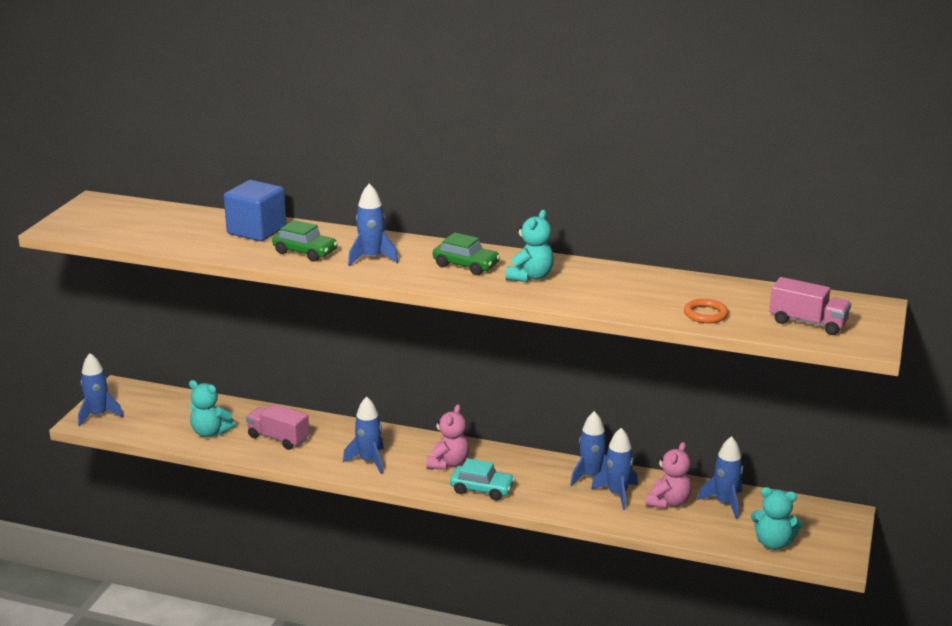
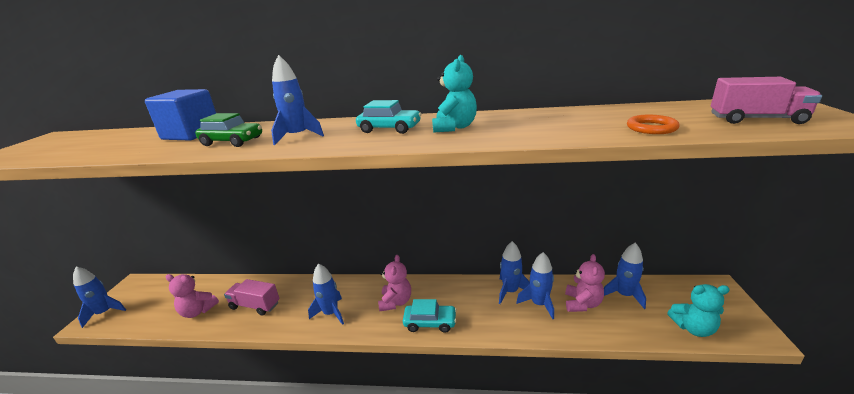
camera: 10 degrees left, 0 degrees up
turquoise teddy bear [189,380,235,437] -> pink teddy bear [166,274,219,318]
green car [433,232,500,275] -> turquoise car [356,100,421,134]

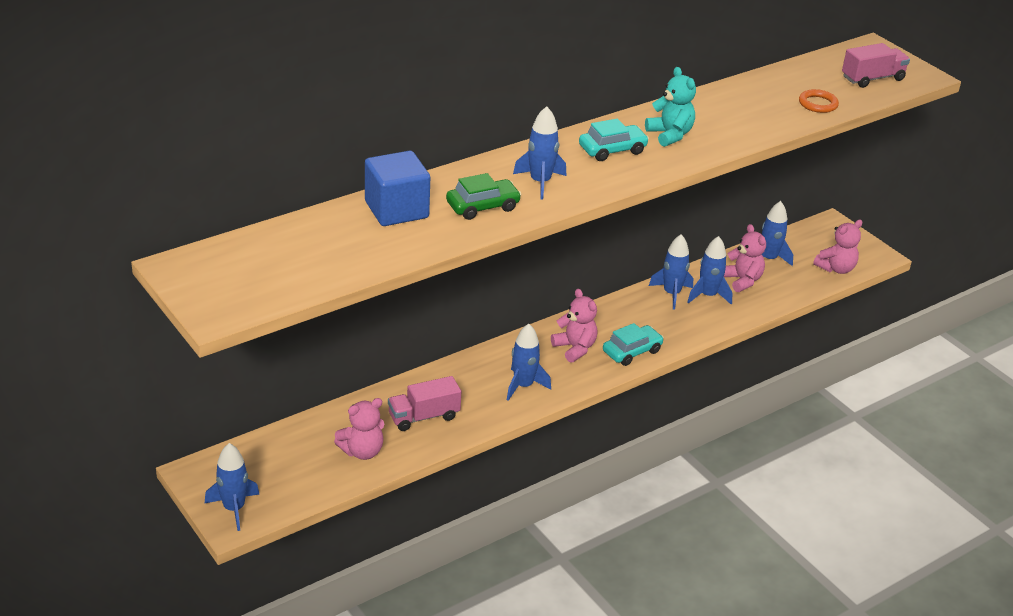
camera: 45 degrees left, 10 degrees up
turquoise teddy bear [667,284,730,337] -> pink teddy bear [813,220,862,274]

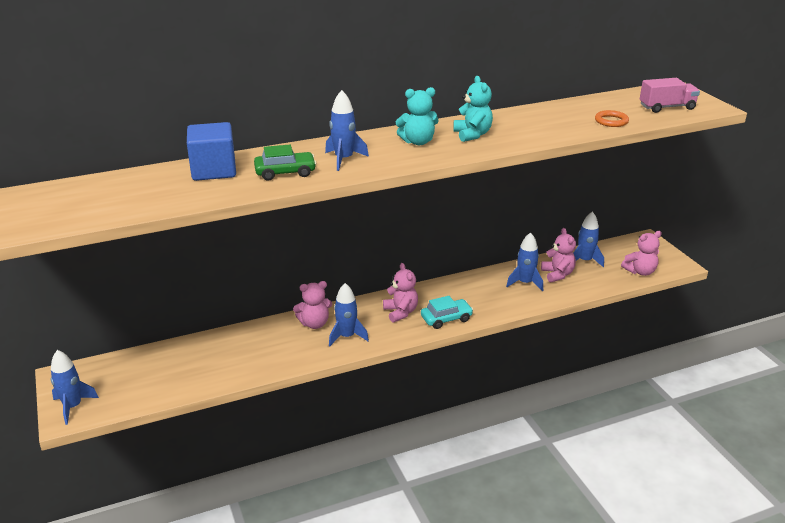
camera: 15 degrees right, 5 degrees down
pink teddy bear [334,398,384,460] -> pink teddy bear moved to [293,281,332,329]
pink truck [388,376,461,431] -> none
turquoise car [579,119,649,161] -> turquoise teddy bear [396,87,438,145]
blue rocket [649,234,693,310] -> none

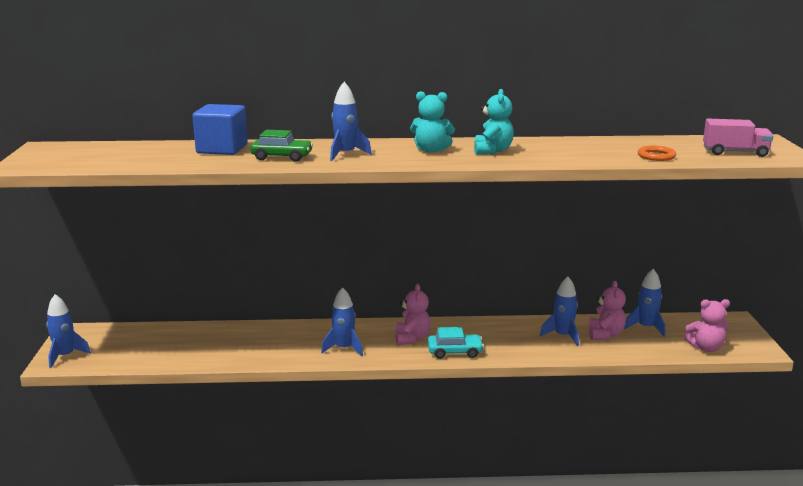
camera: 20 degrees right, 10 degrees down
pink teddy bear [293,281,332,329] -> none

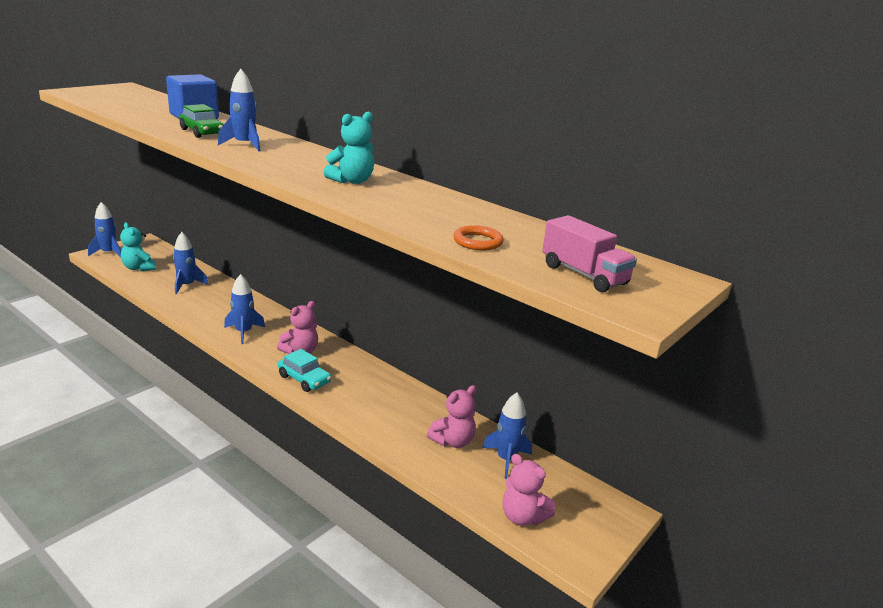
camera: 40 degrees right, 5 degrees up
turquoise teddy bear [410,91,455,153] -> turquoise teddy bear moved to [120,222,156,271]
blue rocket [540,276,579,346] -> blue rocket moved to [173,232,209,294]

